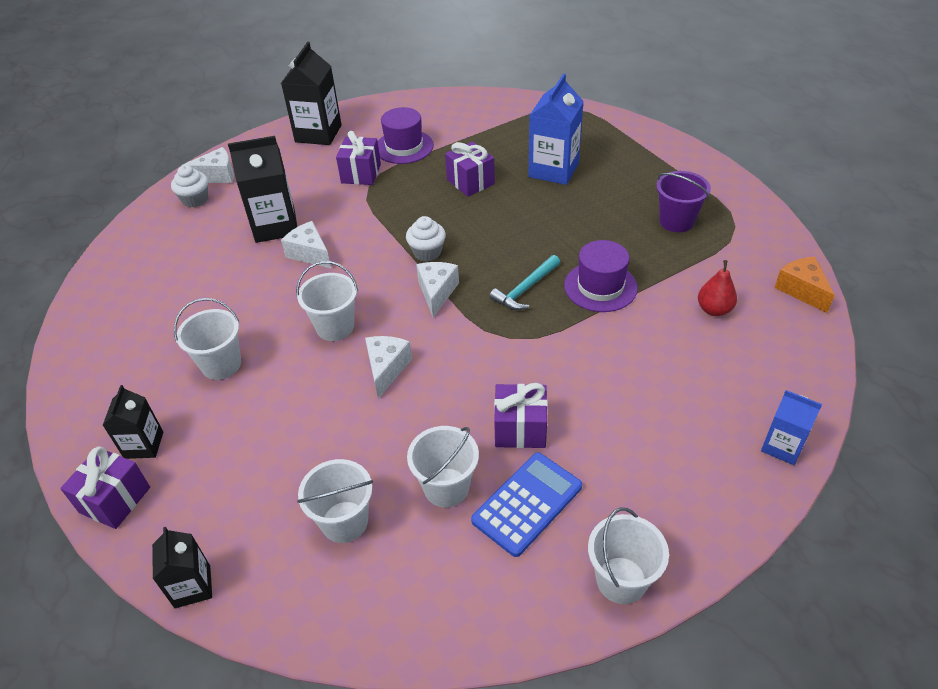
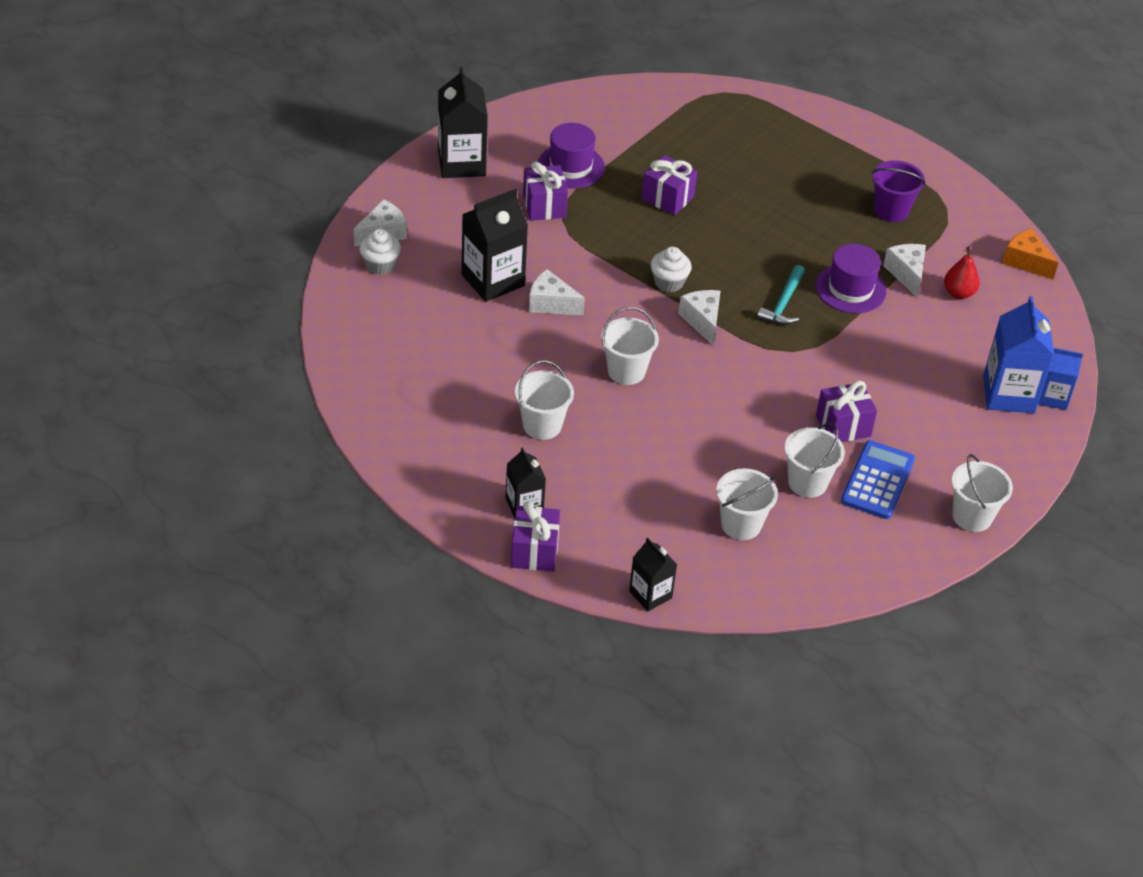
camera: 25 degrees left, 0 degrees up
white cheese [365,336,412,399] -> white cheese moved to [883,244,926,297]
blue carton [528,73,584,185] -> blue carton moved to [983,296,1054,413]

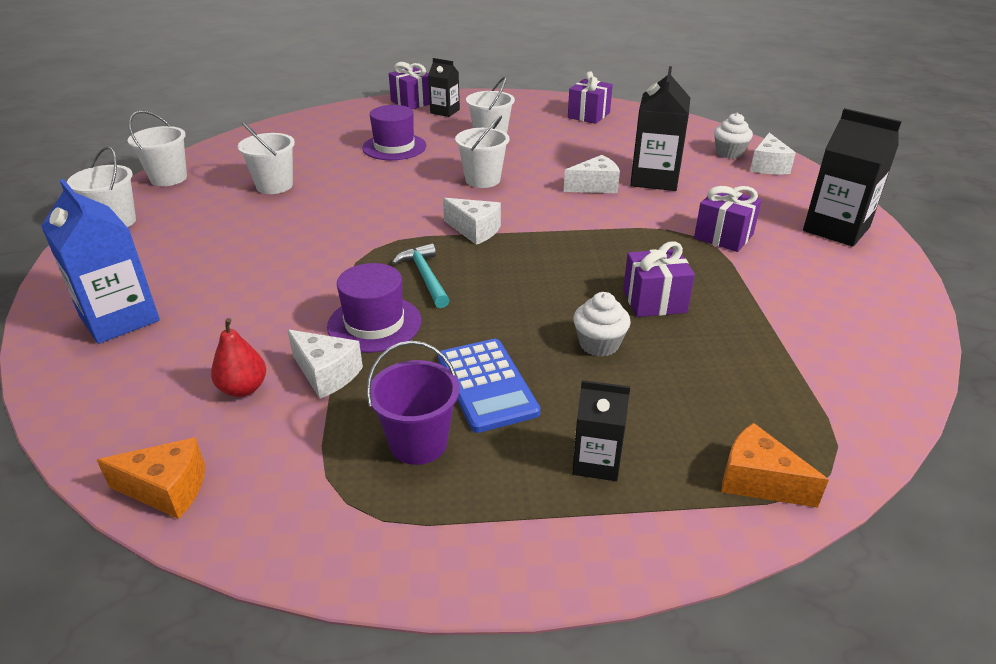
camera: 140 degrees right, 10 degrees down
purple hat [538,123,605,188] -> purple hat moved to [362,105,426,160]
black carton [629,538,677,612] -> black carton moved to [572,380,630,481]
white cupcake [651,247,692,292] -> white cupcake moved to [573,292,631,357]
white bucket [716,468,778,540] -> white bucket moved to [128,111,187,186]
purple gift [816,381,877,442] -> purple gift moved to [568,71,613,124]
blue calculator [841,440,915,519] -> blue calculator moved to [438,339,540,433]
blue carton [1038,348,1083,410] -> none
none -> orange cheese [721,423,829,508]

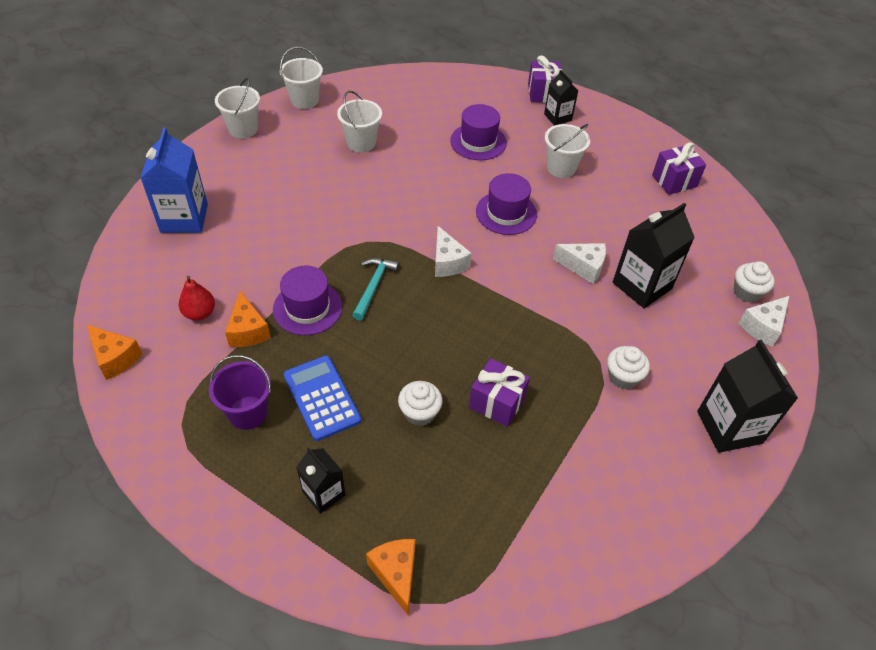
camera: 35 degrees right, 15 degrees up
white cheese [287,329,363,399] -> orange cheese [225,291,271,347]
blue calculator [438,339,540,433] -> blue calculator turned 135 degrees clockwise [284,356,361,441]
white bucket [455,116,510,188] -> purple hat [476,173,537,235]
purple gift [694,186,762,252] -> white cupcake [607,346,650,389]

